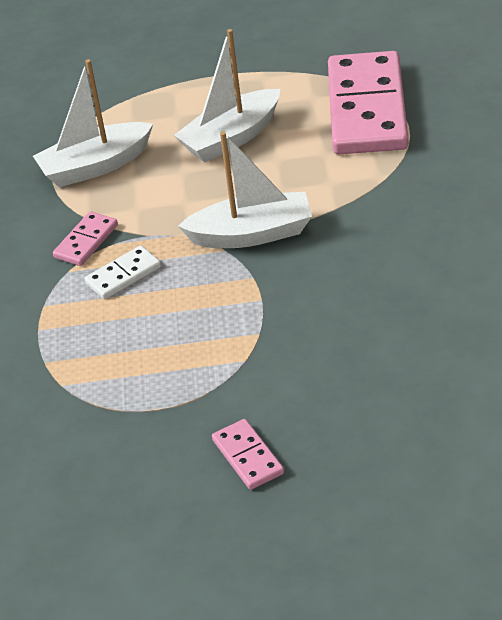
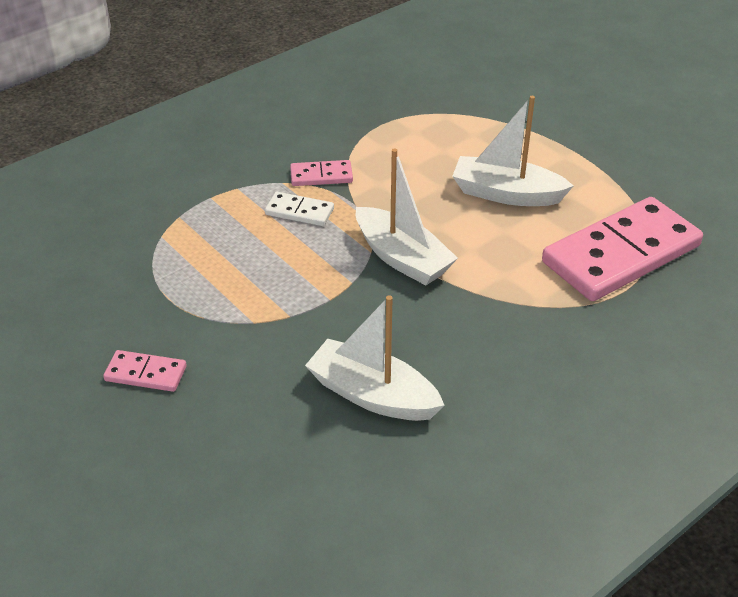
camera: 50 degrees right, 0 degrees up
white boat [33,59,153,187] -> white boat moved to [305,295,445,421]
pink domino [212,419,284,490] -> pink domino turned 75 degrees clockwise [103,350,187,392]

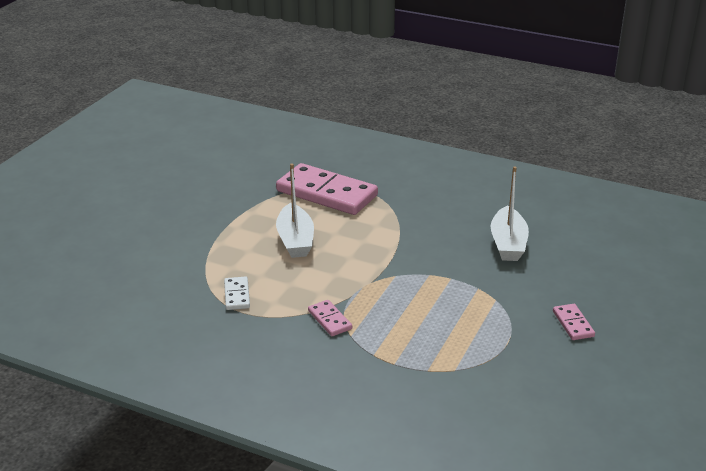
camera: 115 degrees left, 10 degrees down
white domino [265,192,334,226] -> white domino moved to [224,277,250,310]
white boat [356,148,458,286] -> none

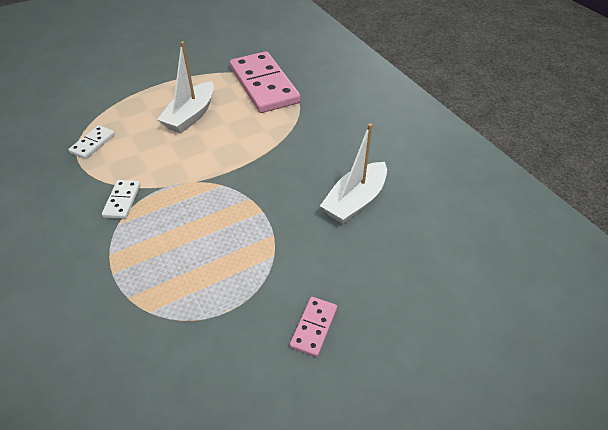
camera: 35 degrees right, 15 degrees up
pink domino [308,300,352,336] -> white domino [102,180,140,219]

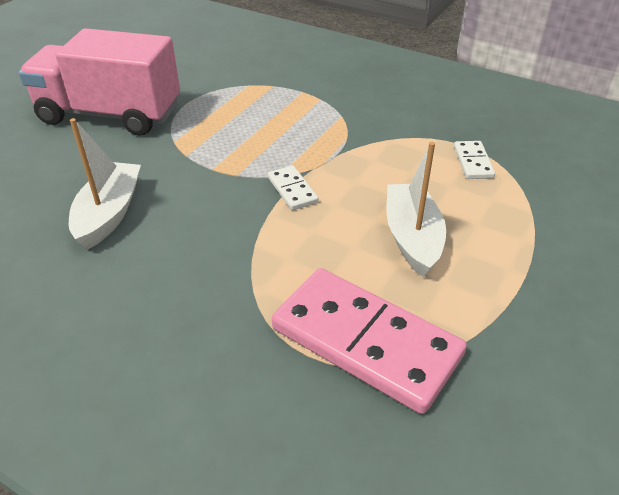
camera: 150 degrees right, 5 degrees down
white domino [102,180,140,219] -> white domino moved to [268,165,319,210]
pink domino [290,297,337,357] -> pink truck [19,28,180,136]

